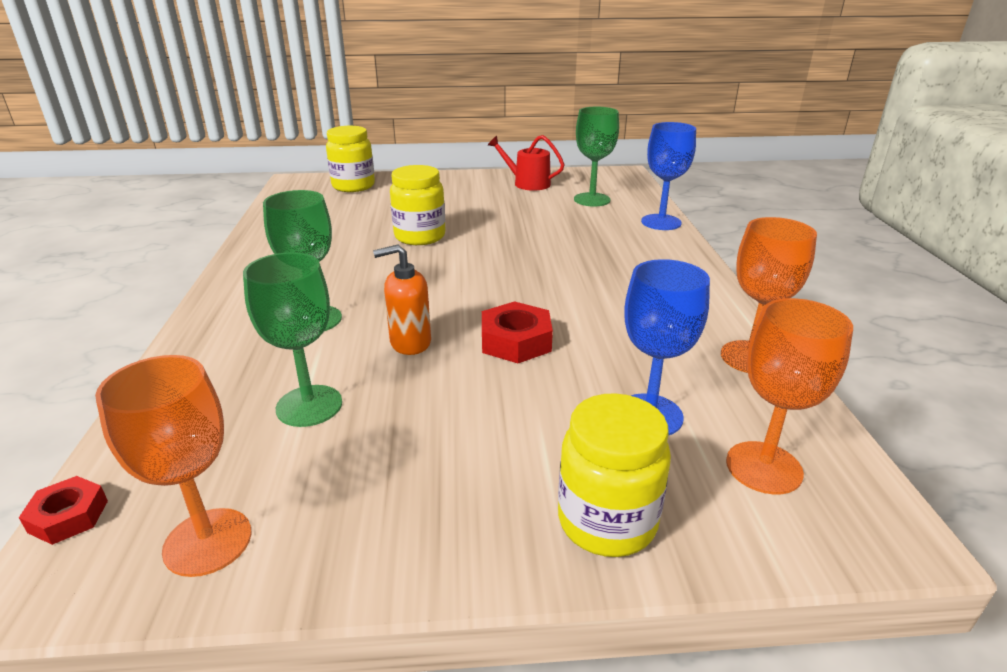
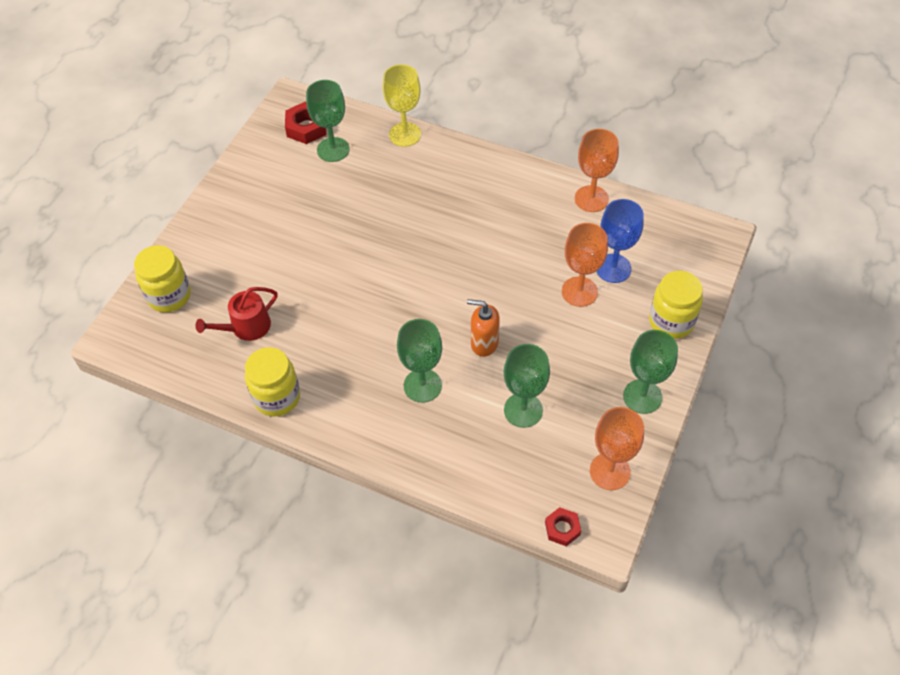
camera: 60 degrees left, 25 degrees up
orange soap dispenser [373,244,431,355] -> orange soap dispenser turned 90 degrees clockwise [467,299,500,357]
yellow jar [390,165,446,245] -> yellow jar moved to [245,347,300,417]
red nut [482,301,553,363] -> red nut moved to [285,101,326,144]
red watering can [488,135,565,191] -> red watering can moved to [196,287,277,341]
blue goblet [641,122,696,230] -> yellow goblet [382,64,421,147]
orange goblet [726,298,853,494] -> orange goblet moved to [562,223,608,307]
none -> green goblet [623,330,678,414]

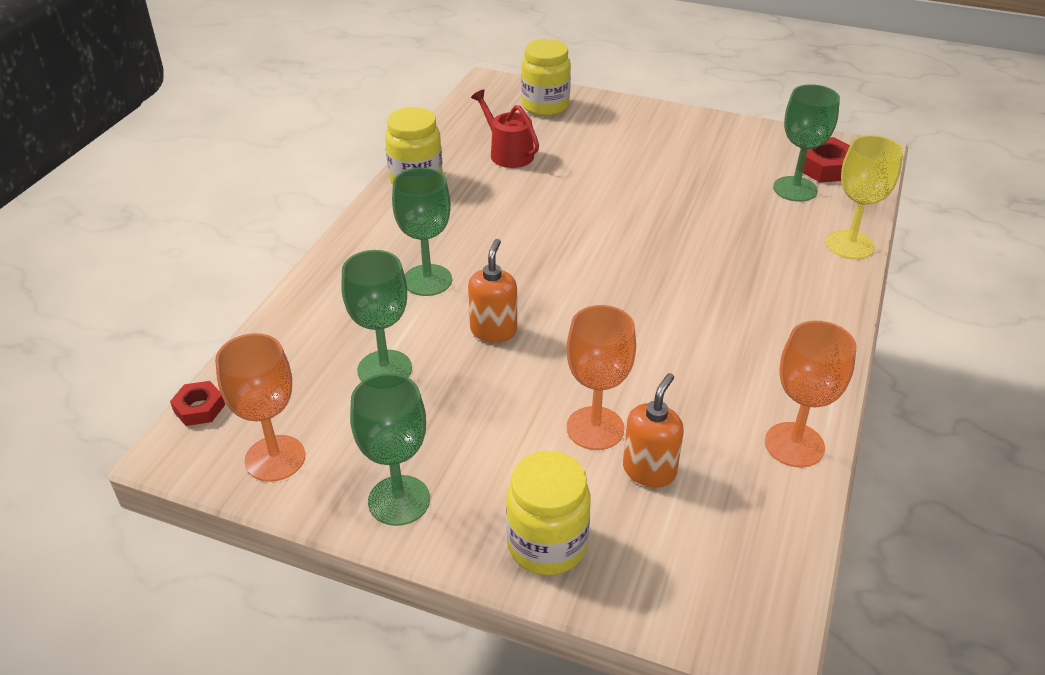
camera: 85 degrees right, 15 degrees down
blue goblet [596,199,644,283] -> orange soap dispenser [623,373,684,487]

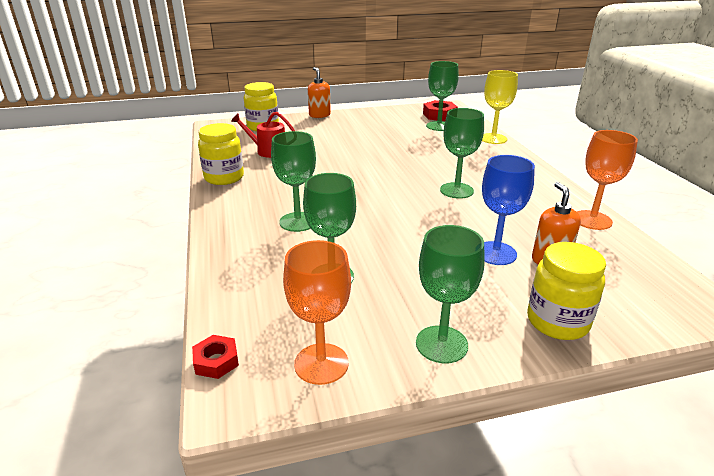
camera: 35 degrees left, 10 degrees down
orange soap dispenser [468,239,517,342] -> orange soap dispenser moved to [308,67,331,118]
orange goblet [567,305,636,450] -> blue goblet [482,155,535,265]
none -> green goblet [440,108,484,199]

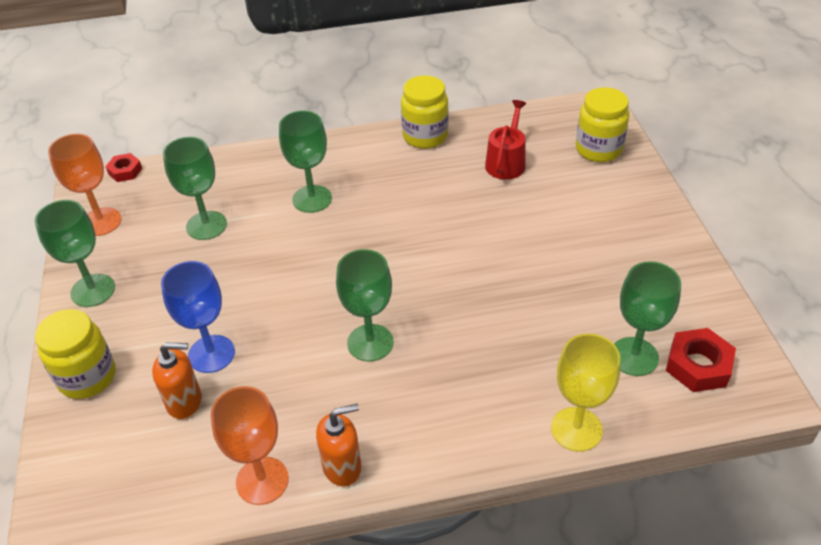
camera: 95 degrees right, 15 degrees up
orange soap dispenser [308,67,331,118] -> orange soap dispenser moved to [316,403,361,486]

